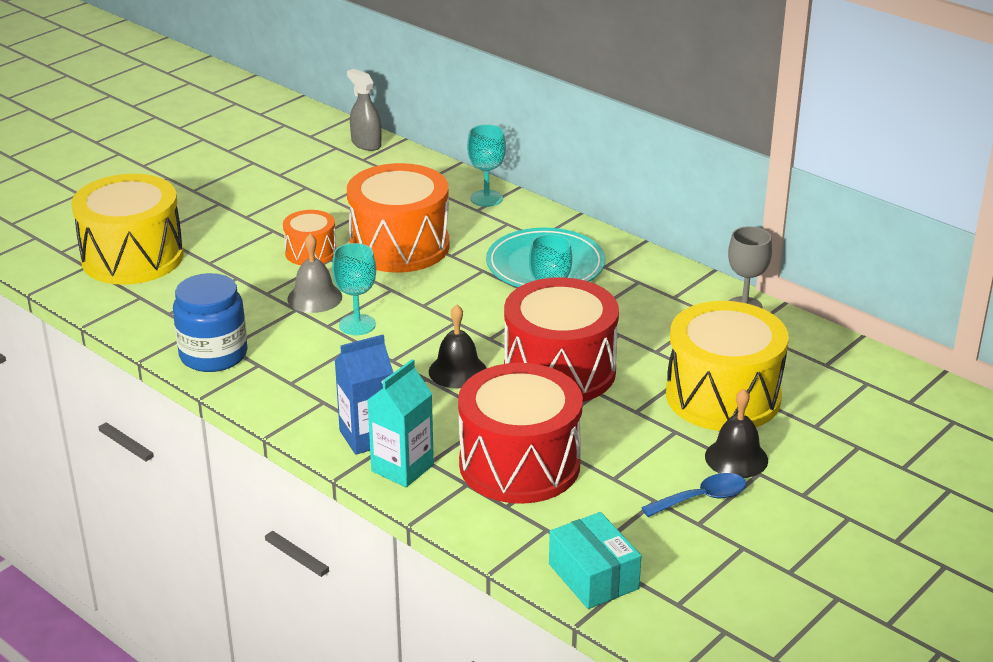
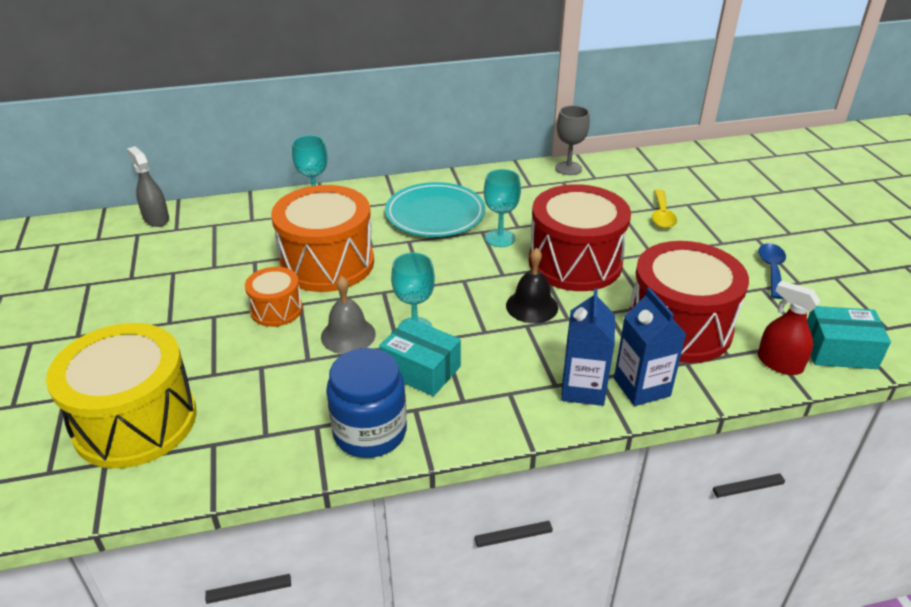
camera: 55 degrees left, 5 degrees up
grey spray bottle [347,69,382,151] -> grey spray bottle turned 60 degrees clockwise [127,146,169,227]
turquoise carton [367,359,434,487] -> blue carton [614,287,686,406]
yellow drum [666,301,789,431] -> yellow spoon [652,189,677,229]
black bell [705,389,768,478] -> none
none -> turquoise box [379,318,461,396]
none -> red spray bottle [758,280,820,375]

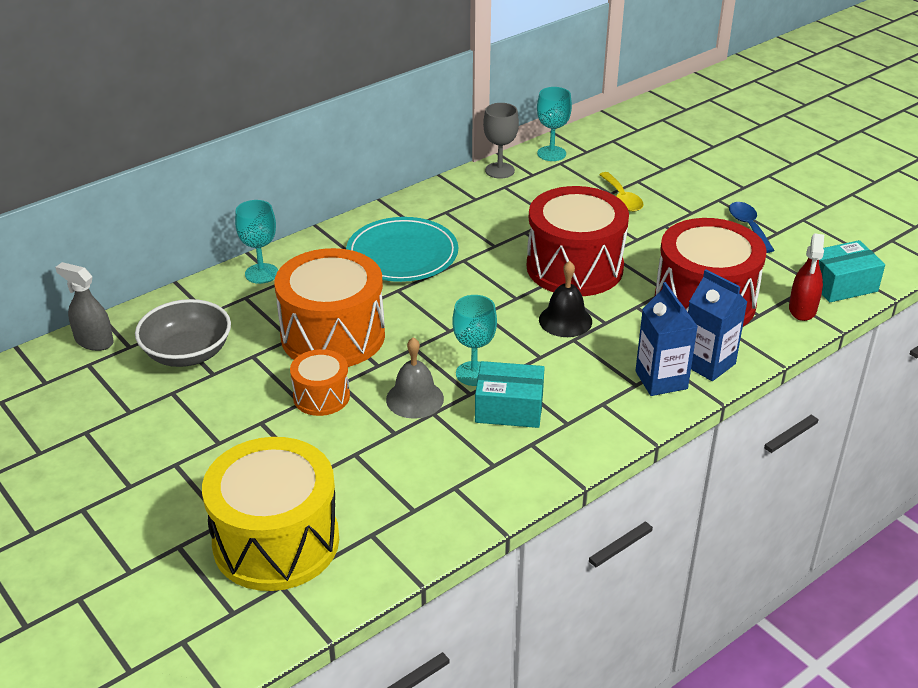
camera: 25 degrees left, 0 degrees up
blue jar [326,348,407,458] -> none
turquoise goblet [484,169,521,247] -> turquoise goblet moved to [537,87,572,161]
red spray bottle [758,280,820,375] -> red spray bottle turned 90 degrees counterclockwise [789,233,824,321]
none -> grey bowl [135,299,231,367]

